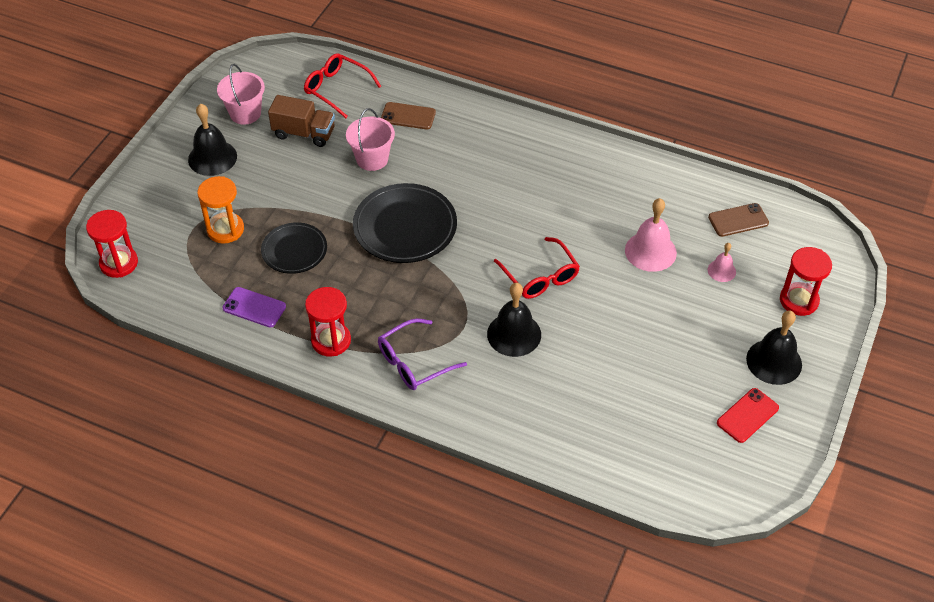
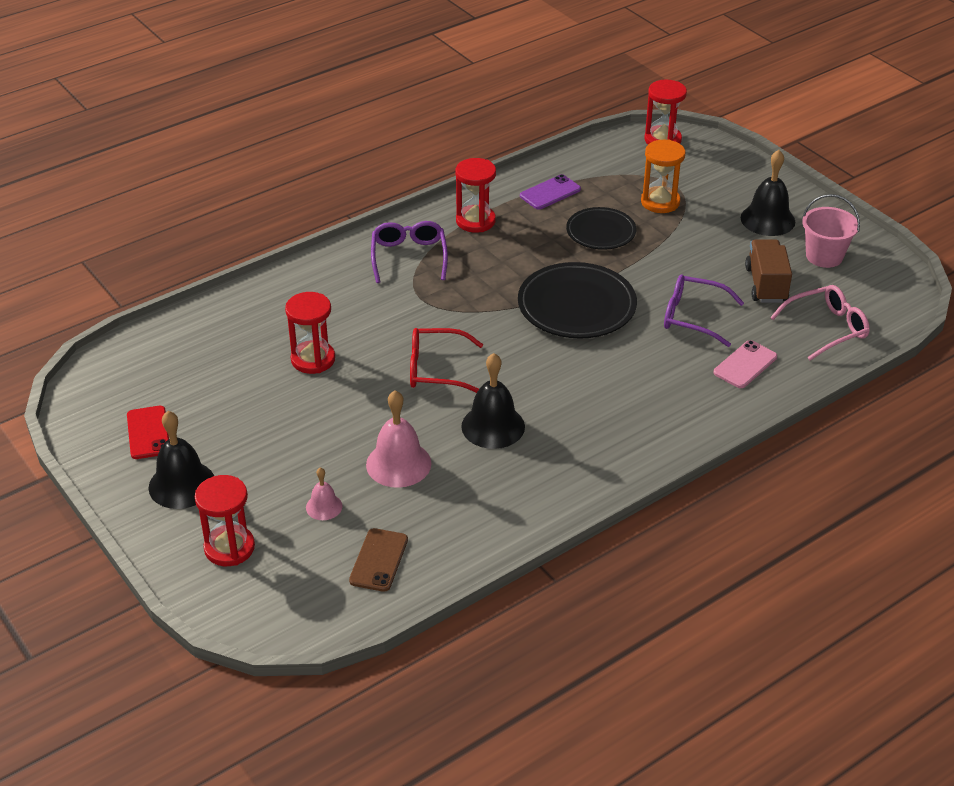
camera: 120 degrees right, 10 degrees down
brown truck [268,95,335,147] -> brown truck turned 135 degrees clockwise [745,240,792,303]
red glasses [304,53,382,118] -> pink glasses [770,285,870,360]
pink bucket [346,108,395,171] -> purple glasses [664,274,744,347]
brown phone [381,102,436,130] -> pink phone [714,340,777,388]
black bell [487,283,541,357] -> black bell moved to [461,353,525,449]
none -> red hourglass [285,292,335,374]

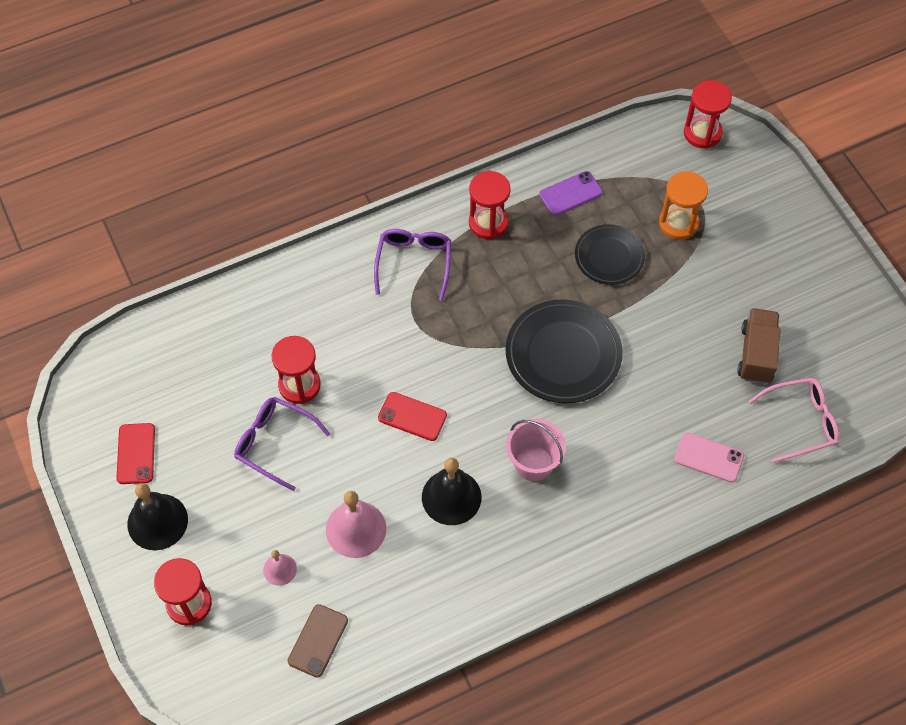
camera: 10 degrees right, 20 degrees up
red glasses [410,328,483,393] -> red phone [378,392,447,441]
purple glasses [664,274,744,347] -> purple glasses moved to [234,397,330,491]
pink phone [714,340,777,388] -> pink phone turned 60 degrees clockwise [674,432,744,483]
black bell [741,150,795,236] -> none
pink bucket [802,194,860,268] -> pink bucket moved to [506,419,566,481]

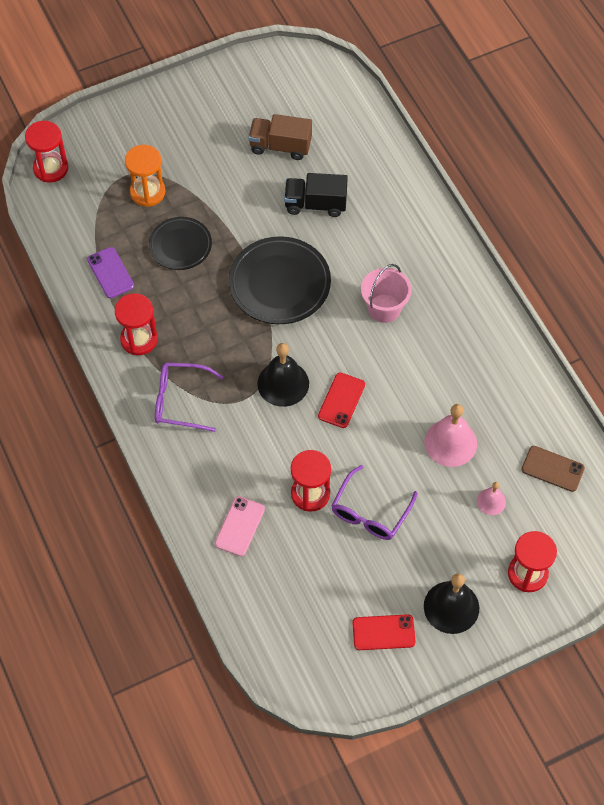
camera: 90 degrees left, 0 degrees up
black bell [422,458,482,525] -> black bell moved to [257,343,309,407]
pink phone [674,432,744,483] -> pink phone moved to [215,496,265,556]
pink glasses [749,377,840,463] -> none
none -> black truck [284,173,348,217]

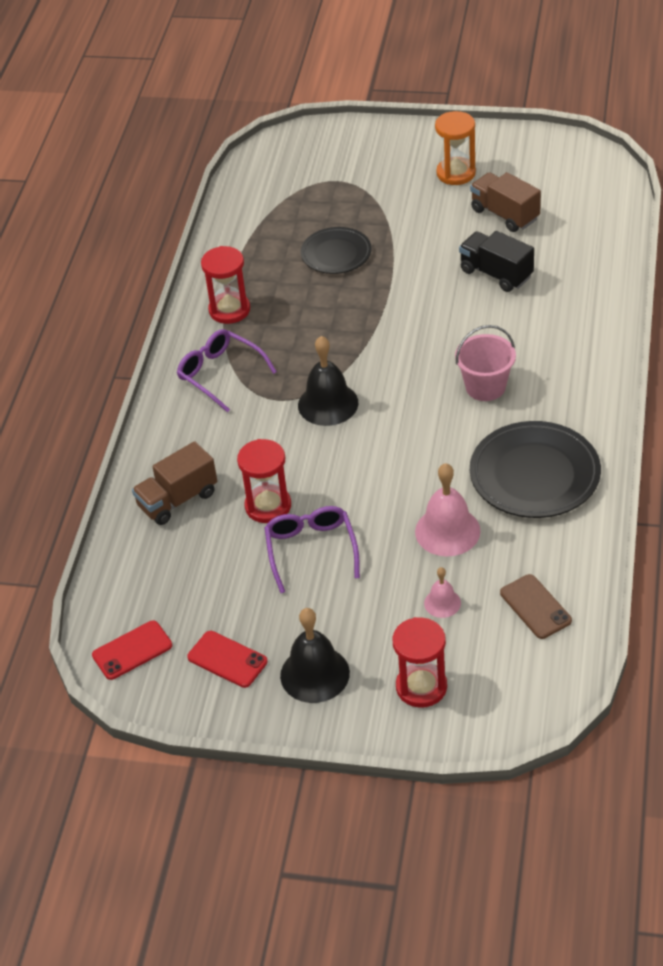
camera: 40 degrees right, 15 degrees down
red hourglass [25,121,68,183] -> none
purple phone [87,247,134,298] -> none
orange hourglass [125,145,165,207] -> orange hourglass moved to [435,111,476,185]
pink phone [215,496,265,556] -> brown truck [132,441,217,525]
black plate [228,236,331,324] -> black plate moved to [470,421,601,518]
red phone [318,373,365,428] -> red phone moved to [92,620,172,680]
purple glasses [331,465,418,540] -> purple glasses turned 105 degrees clockwise [265,506,360,593]

